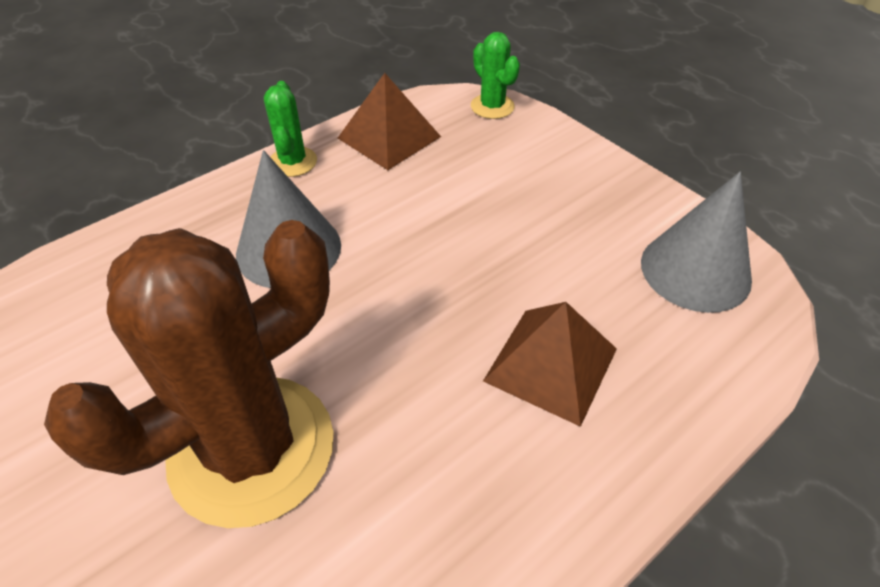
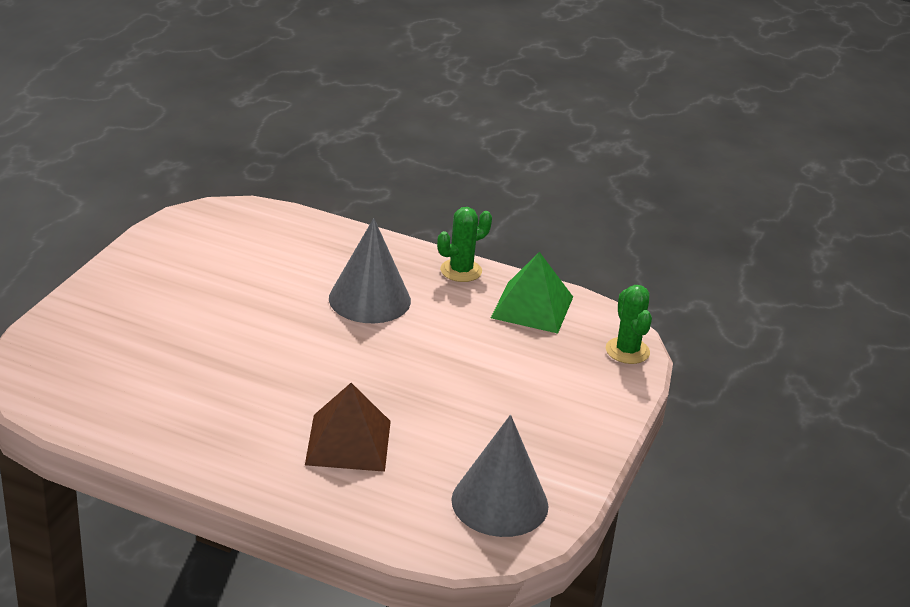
camera: 60 degrees right, 15 degrees down
brown cactus [44,220,333,528] -> none
brown pyramid [338,73,441,170] -> green pyramid [491,252,573,334]
green cactus [471,32,520,119] -> green cactus turned 45 degrees counterclockwise [606,285,652,364]

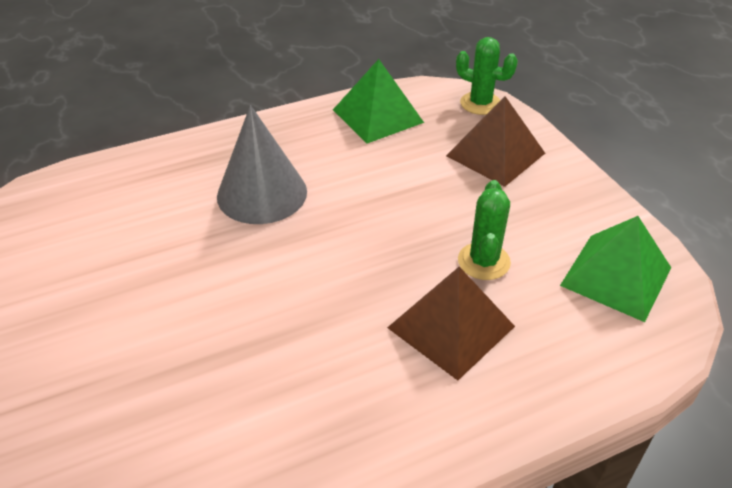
camera: 45 degrees left, 10 degrees up
green cactus [437,207,492,282] -> green cactus moved to [458,180,511,280]
grey cone [451,415,549,537] -> green pyramid [560,216,671,322]
none -> brown pyramid [446,96,545,187]

